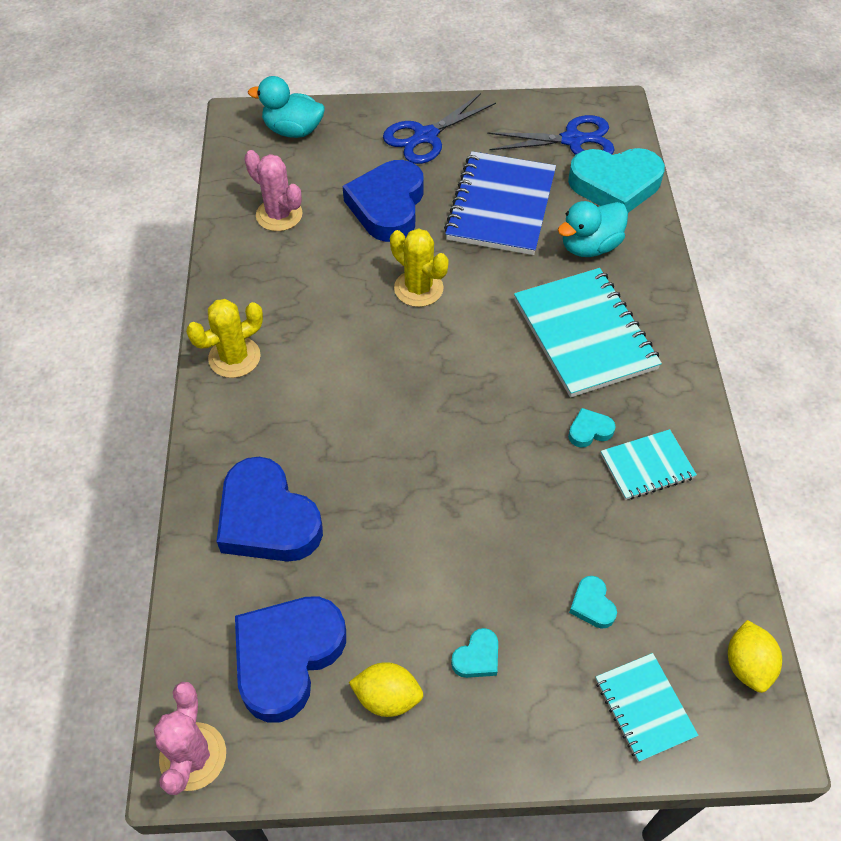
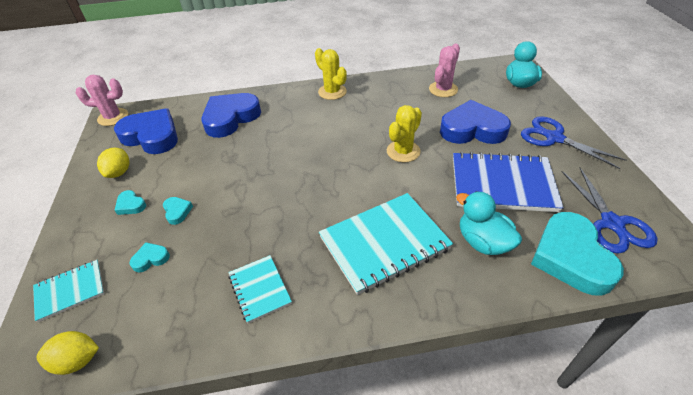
camera: 85 degrees right, 10 degrees down
turquoise heart [568,408,615,448] -> turquoise heart moved to [163,197,193,225]

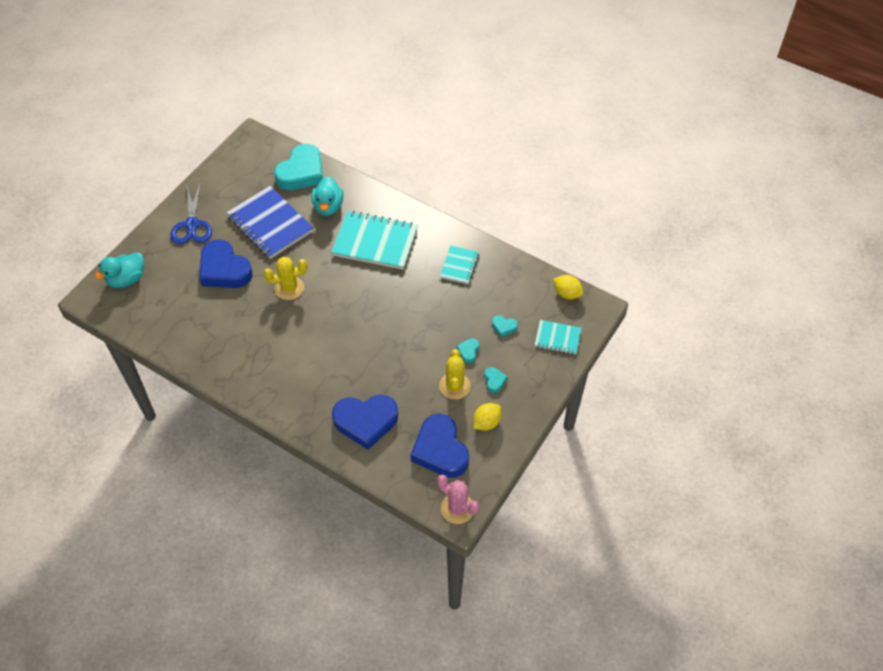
camera: 140 degrees left, 10 degrees up
yellow cactus [315,48,347,100] -> yellow cactus moved to [439,349,471,400]
pink cactus [429,44,460,97] -> none
blue scissors [561,167,658,254] -> none

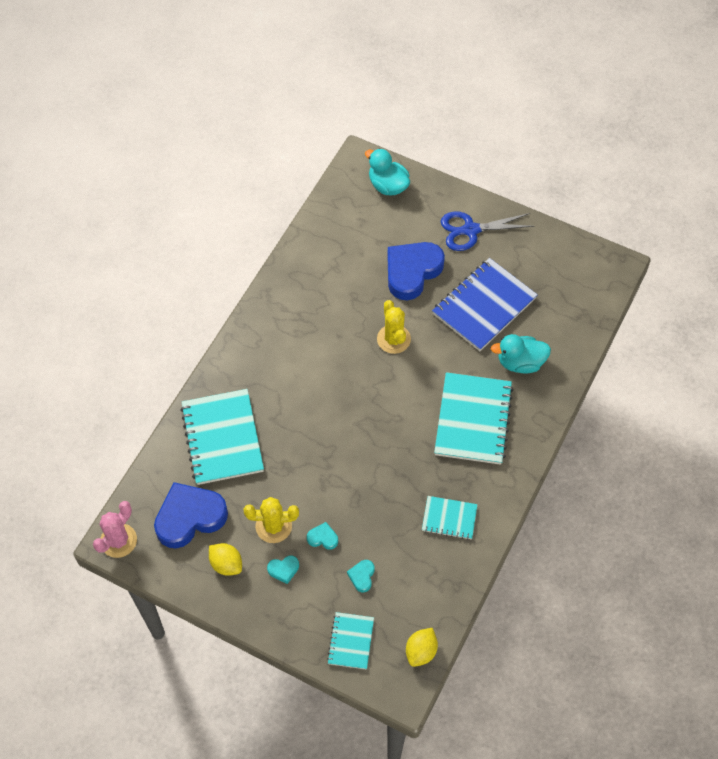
camera: 85 degrees right, 5 degrees up
turquoise heart [274,144,323,190] -> none
blue heart [332,395,398,450] -> turquoise notebook [180,389,264,485]

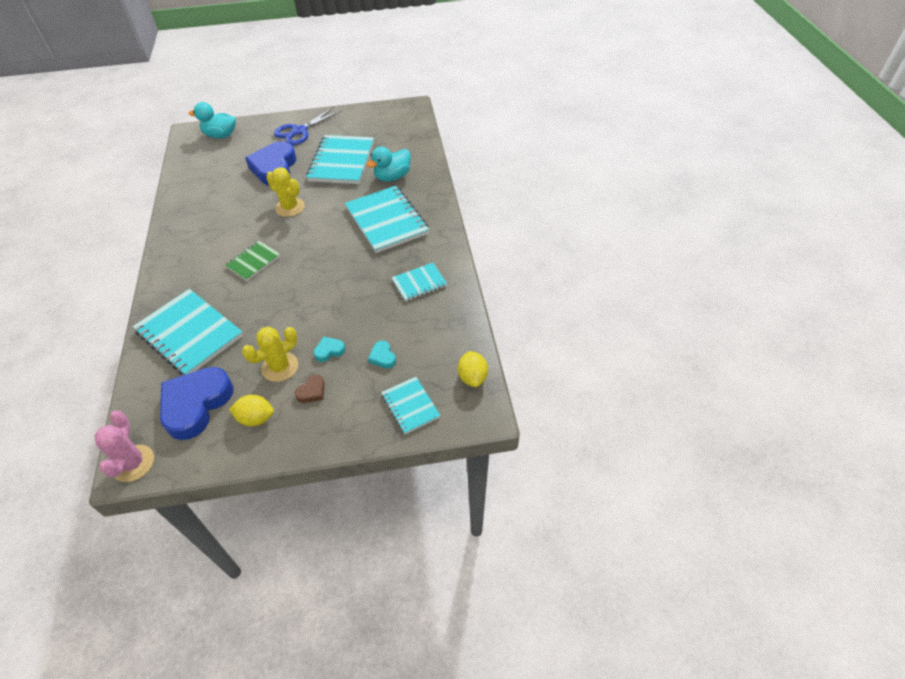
camera: 35 degrees left, 10 degrees down
turquoise heart [267,556,299,584] -> brown heart [295,374,325,403]
blue notebook [432,258,538,351] -> turquoise notebook [306,135,374,184]
none -> green notebook [225,241,280,281]

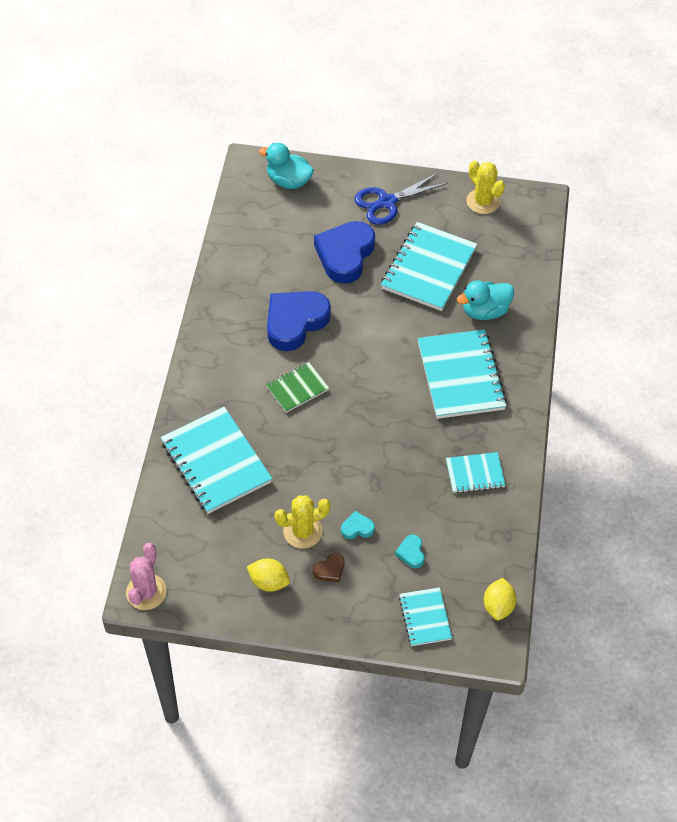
camera: 15 degrees right, 5 degrees up
blue heart [160,367,234,440] -> blue heart moved to [267,291,331,351]
yellow cactus [266,167,305,217] -> yellow cactus moved to [466,161,505,214]

